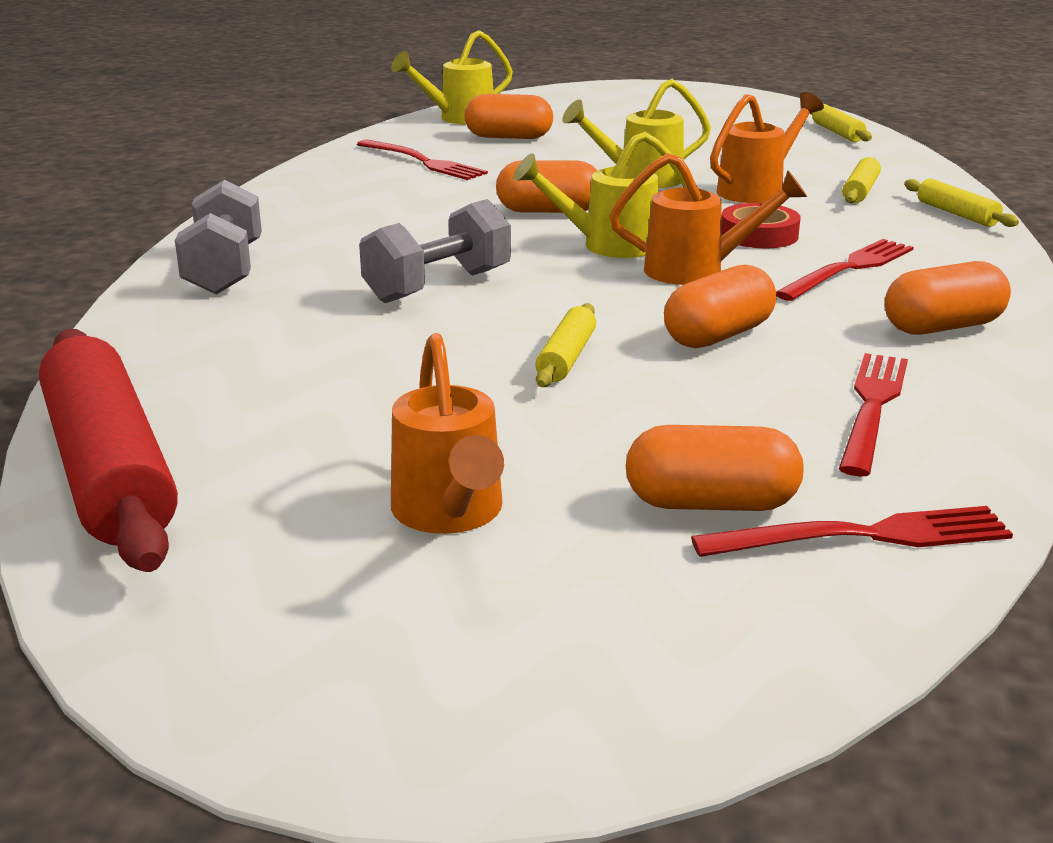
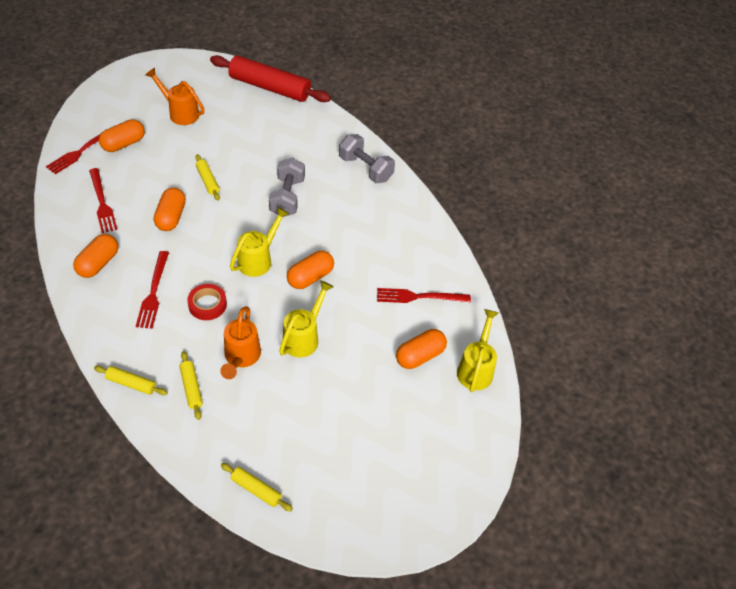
camera: 135 degrees right, 25 degrees up
orange watering can [610,153,807,285] -> none

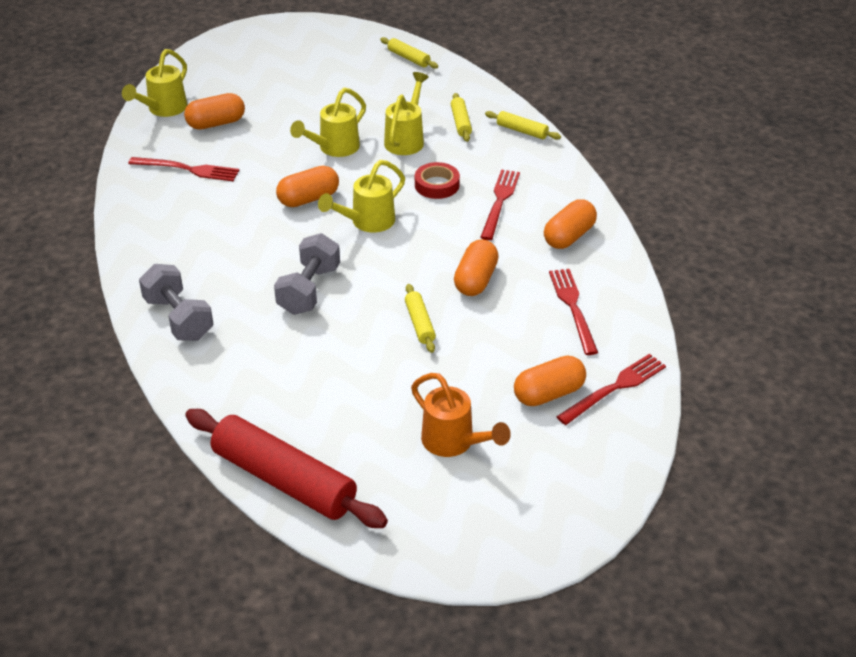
camera: 165 degrees left, 10 degrees down
orange watering can [220,306,261,379] -> yellow watering can [384,72,429,155]

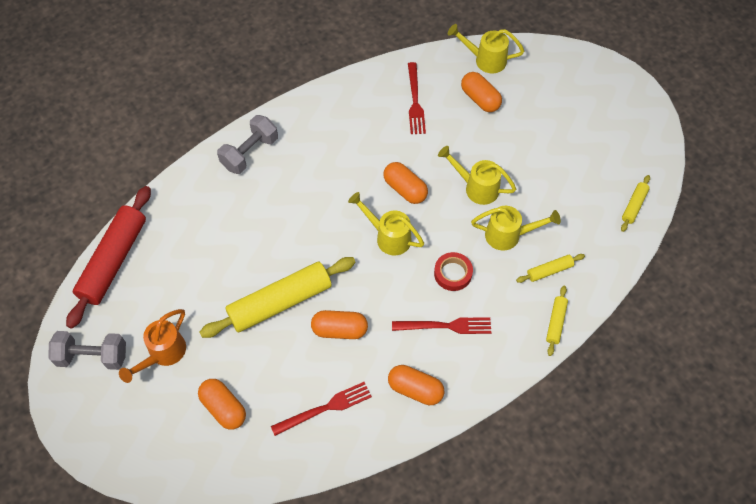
camera: 75 degrees right, 20 degrees up
grey dumbbell [274,233,340,315] -> grey dumbbell moved to [48,331,126,370]
yellow rolling pin [405,284,436,353] -> yellow rolling pin [199,257,356,338], size x2.20
red fork [556,354,666,425] -> none

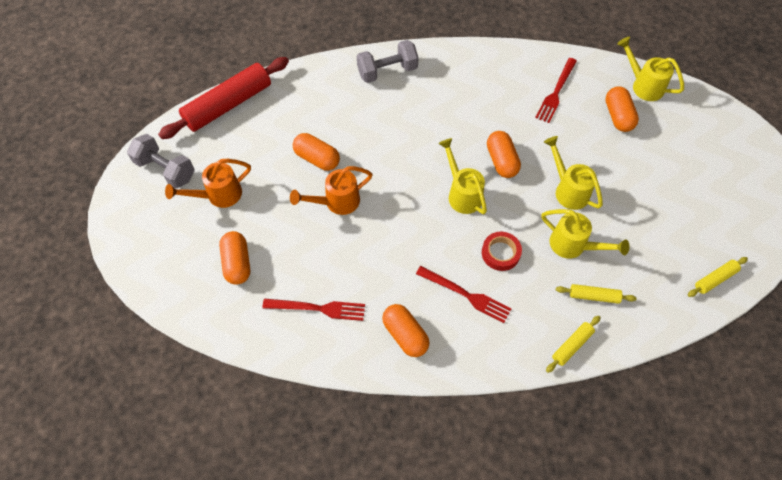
camera: 30 degrees right, 0 degrees up
yellow rolling pin [199,257,356,338] -> orange watering can [290,166,373,215]
orange capsule [311,310,368,339] -> orange capsule moved to [293,133,340,171]

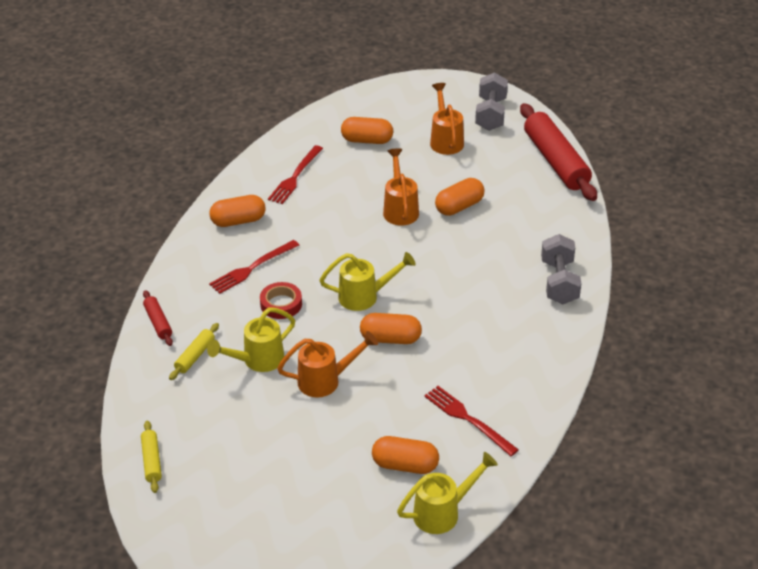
camera: 110 degrees right, 20 degrees down
grey dumbbell [127,134,195,189] -> grey dumbbell turned 45 degrees counterclockwise [475,72,508,131]
yellow watering can [544,136,603,210] -> orange watering can [277,331,378,397]
yellow rolling pin [546,316,601,373] -> red rolling pin [143,290,173,346]

